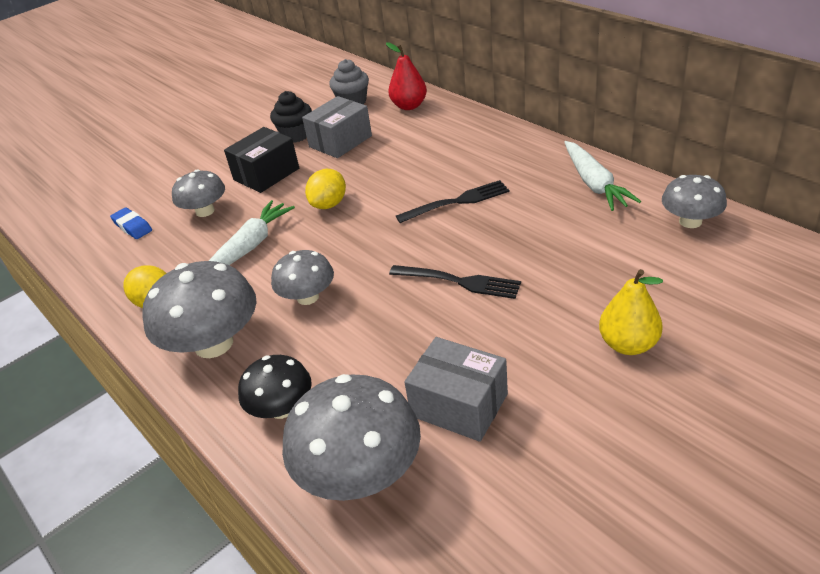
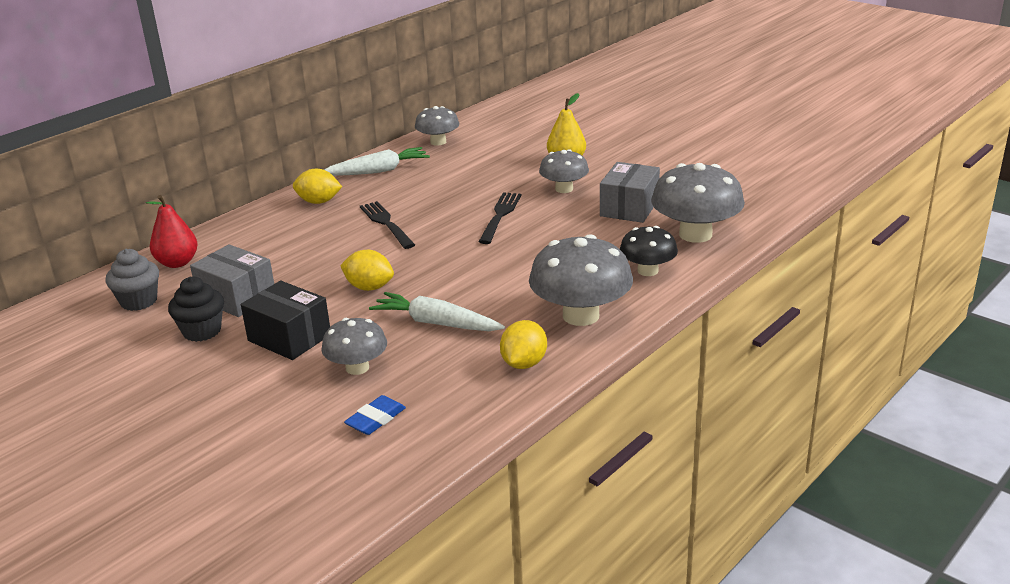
camera: 100 degrees left, 10 degrees down
grey mushroom [271,250,334,305] -> grey mushroom moved to [539,149,589,193]
none -> yellow lemon [293,169,342,204]

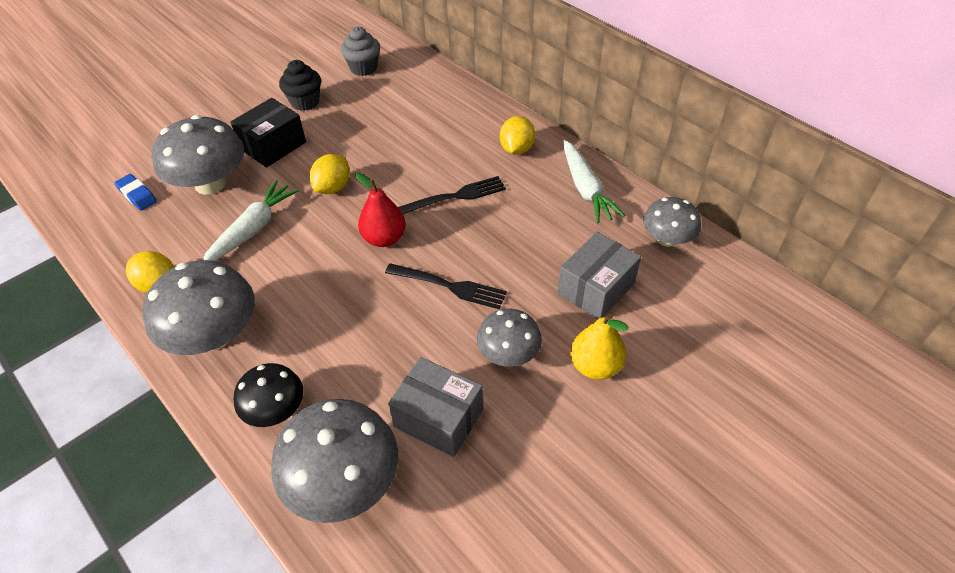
camera: 95 degrees right, 20 degrees up
red pear [146,195,198,268] -> red pear moved to [355,172,406,247]
grey box [190,244,274,317] -> grey box moved to [557,232,641,319]
grey mushroom [321,318,387,375] -> grey mushroom [152,115,244,195], size x1.67

